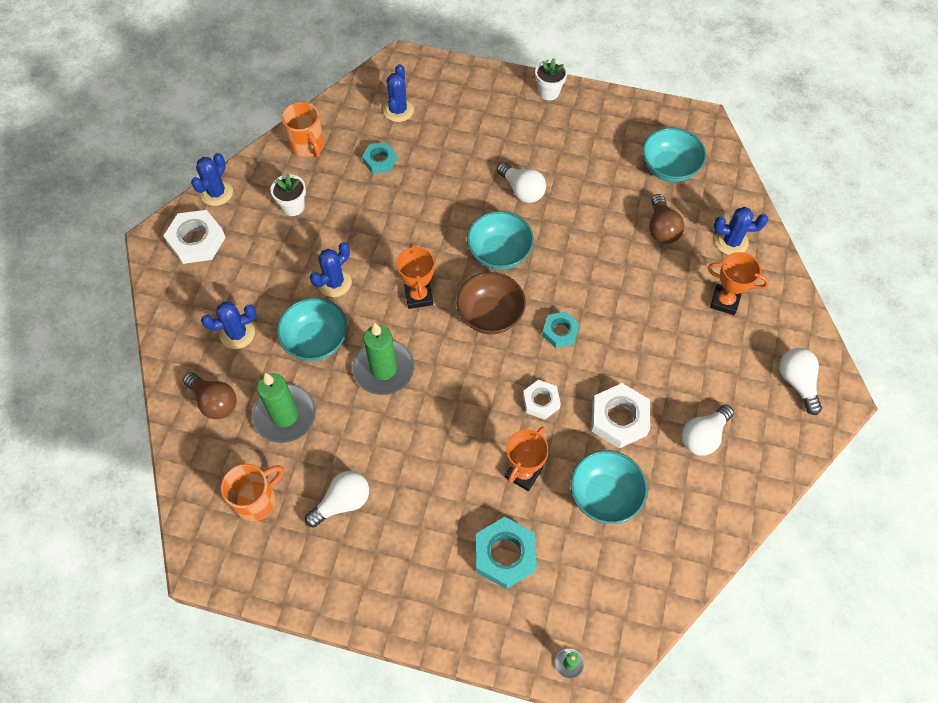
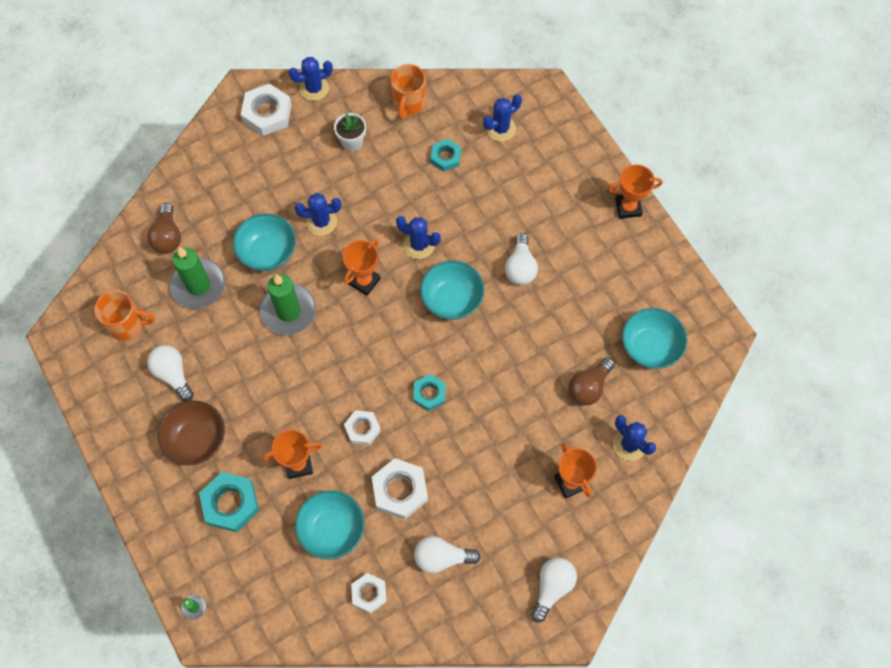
camera: 45 degrees right, 5 degrees up
blue cactus [201,302,256,349] -> blue cactus moved to [396,216,441,259]
white light bulb [305,471,369,528] -> white light bulb turned 135 degrees counterclockwise [147,345,194,402]
brown bowl [456,272,526,334] -> brown bowl moved to [157,400,225,466]
white flower pot [535,58,567,100] -> orange trophy [608,164,663,219]
none -> white nut [351,573,387,614]

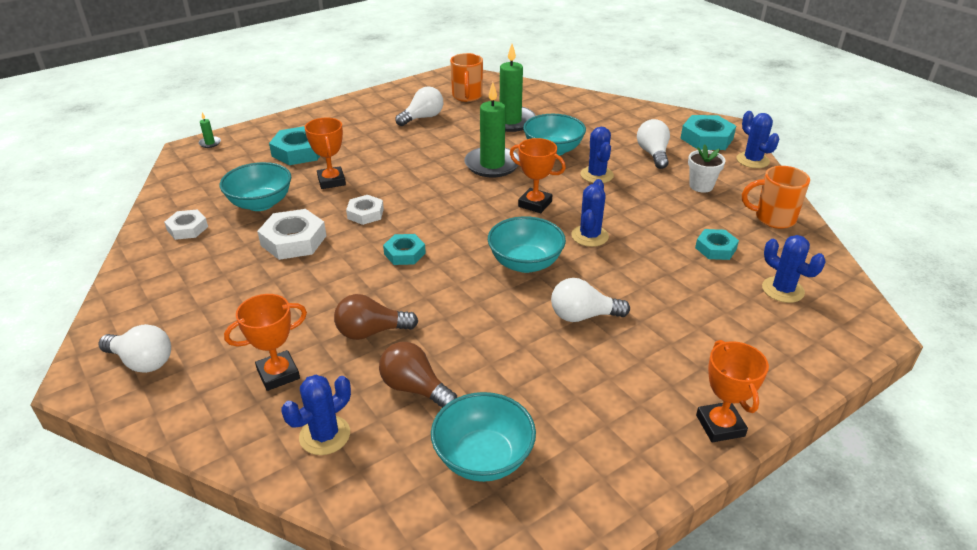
camera: 85 degrees right, 30 degrees down
brown light bulb [147,203,181,254] -> brown light bulb moved to [334,294,418,340]
brown bowl [157,400,225,466] -> none
white nut [241,84,292,136] -> turquoise nut [680,115,736,150]
white light bulb [414,536,480,573] -> white light bulb moved to [637,119,670,169]

